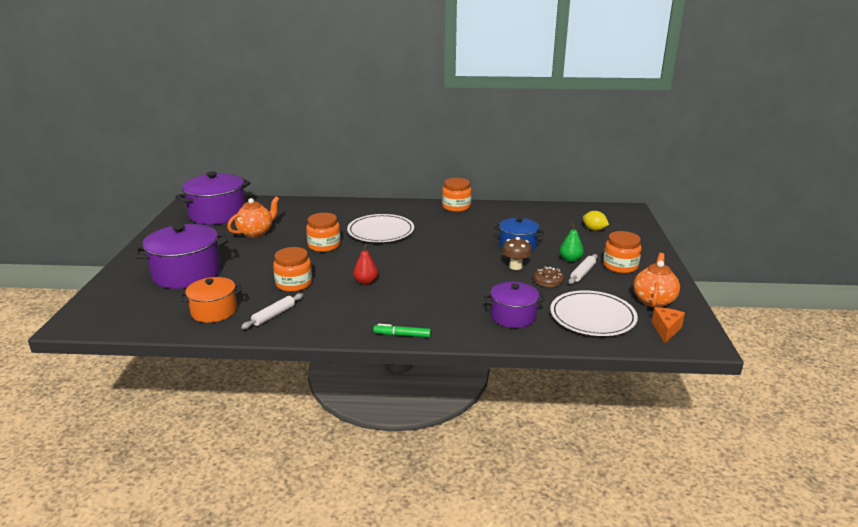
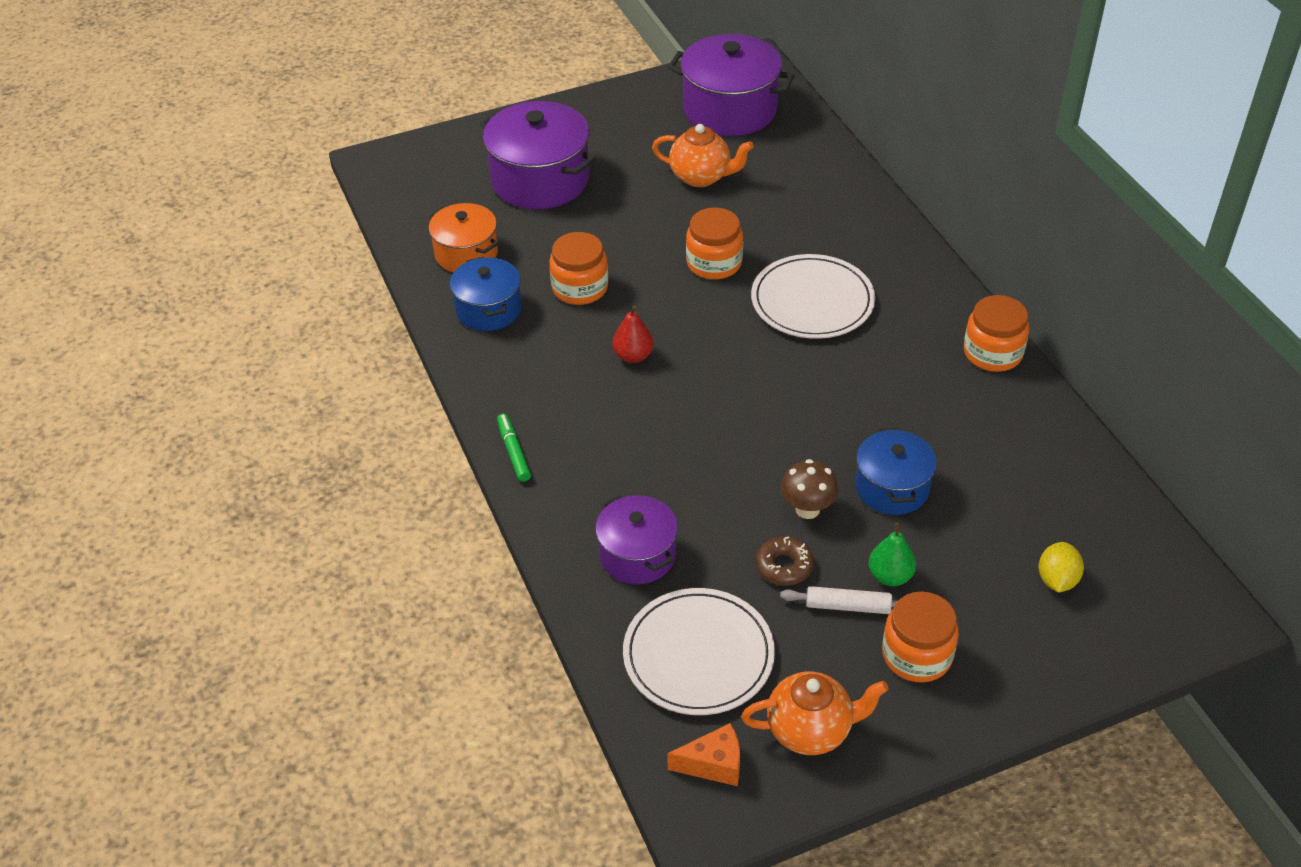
camera: 65 degrees right, 20 degrees up
white rolling pin [241,293,303,329] -> blue pot [450,256,521,331]

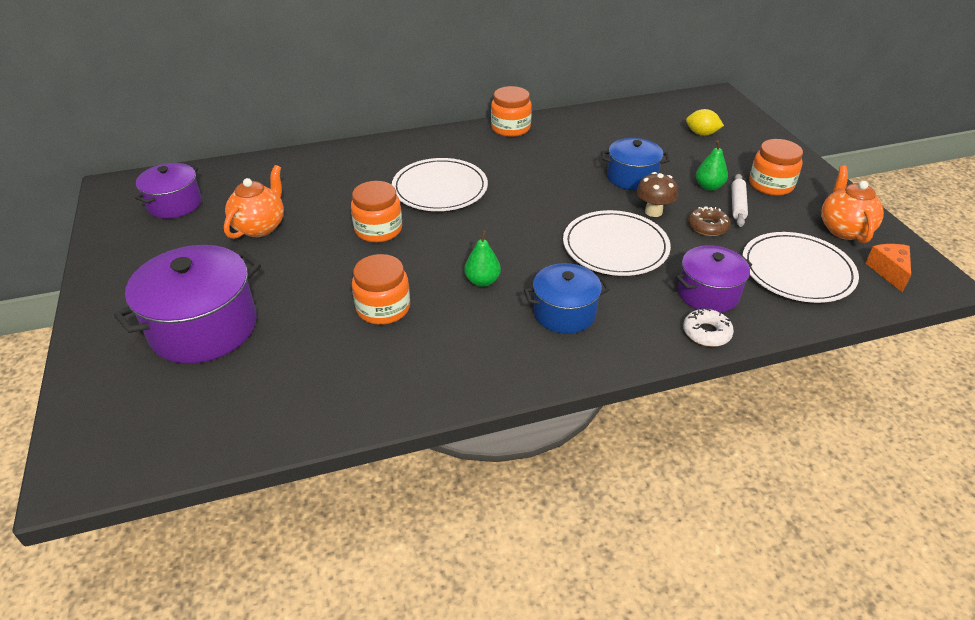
camera: 85 degrees left, 5 degrees down
orange pot [429,203,498,272] -> none
blue pot [450,256,521,331] -> blue pot moved to [524,263,610,334]
green marker [497,413,531,482] -> none
red pear [612,305,654,363] -> green pear [464,231,501,287]
purple pot [668,34,795,136] -> purple pot [135,163,202,219], size x0.61
none -> white plate [563,210,671,276]
none -> white donut [683,308,734,347]

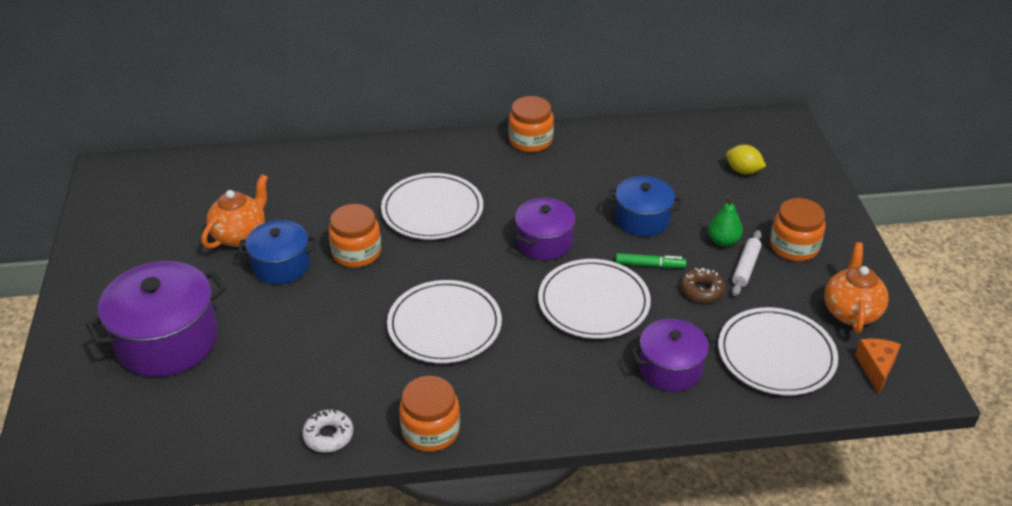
camera: 10 degrees right, 0 degrees up
purple pot [135,163,202,219] -> purple pot moved to [515,198,576,260]
orange jar [352,254,410,325] -> orange jar moved to [399,376,460,452]
green pear [464,231,501,287] -> white plate [387,280,502,363]
blue pot [524,263,610,334] -> blue pot moved to [238,220,316,284]
brown mushroom [636,172,678,217] -> green marker [616,253,686,268]
white donut [683,308,734,347] -> white donut moved to [302,409,353,453]

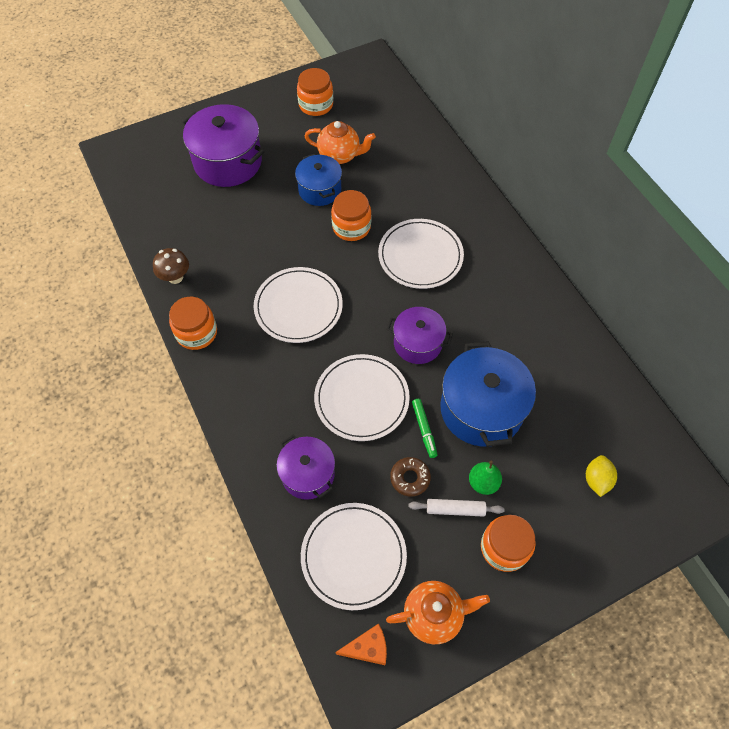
camera: 70 degrees right, 20 degrees up
white donut [302,409,353,453] -> brown mushroom [153,248,189,284]
orange jar [509,96,554,152] -> orange jar moved to [297,68,333,116]
blue pot [608,176,682,237] -> blue pot [440,341,536,447], size x1.63

